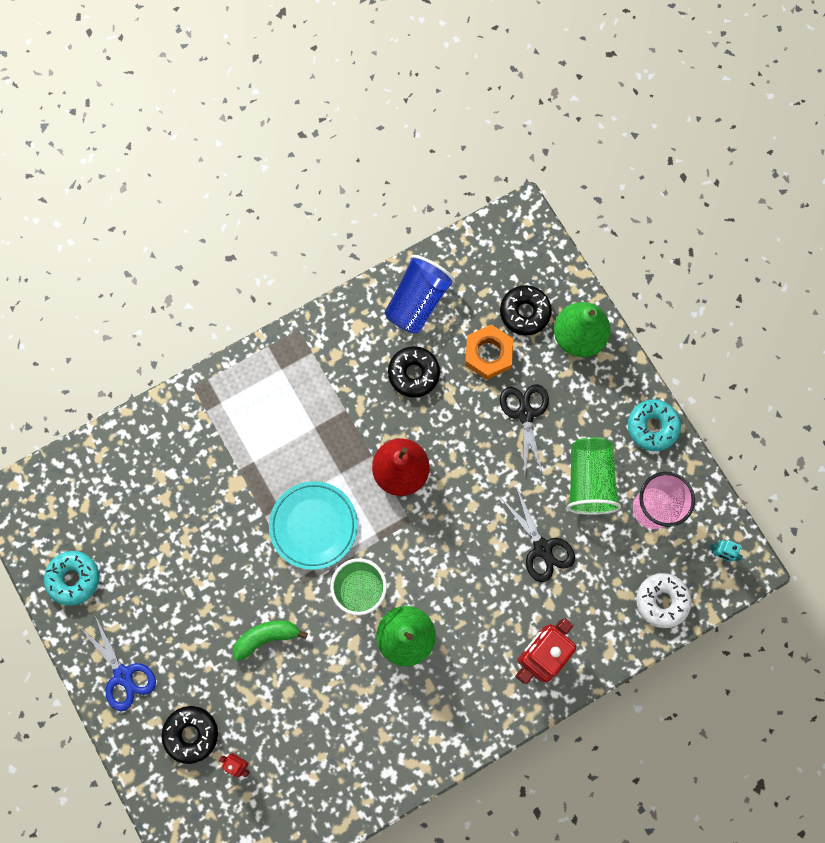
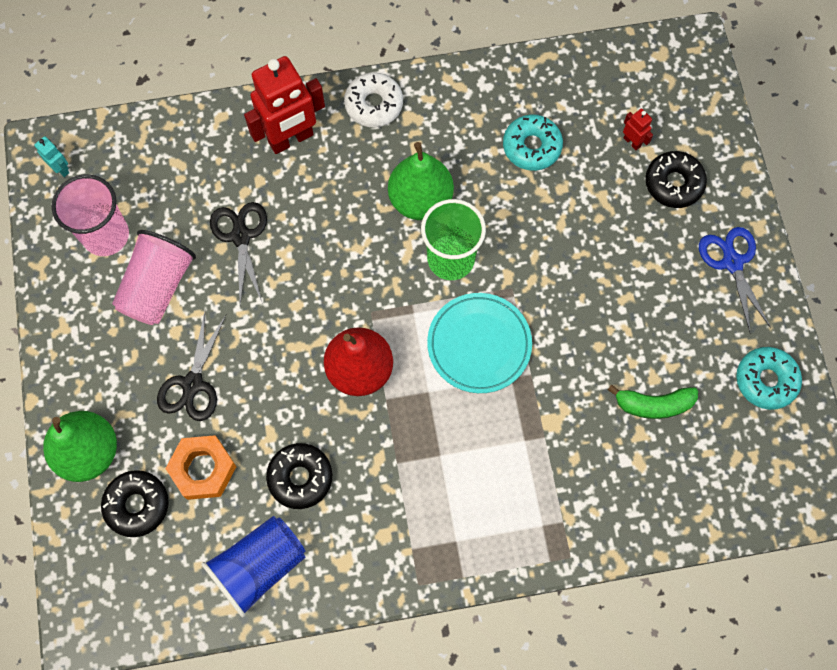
camera: 160 degrees left, 5 degrees down
green banana [233,620,308,661] -> green banana moved to [608,385,698,419]
green cup [567,437,621,515] -> pink cup [112,230,196,325]
turquoise donut [628,399,681,451] -> turquoise donut moved to [503,114,563,171]
white donut [636,573,692,628] -> white donut moved to [344,72,403,127]

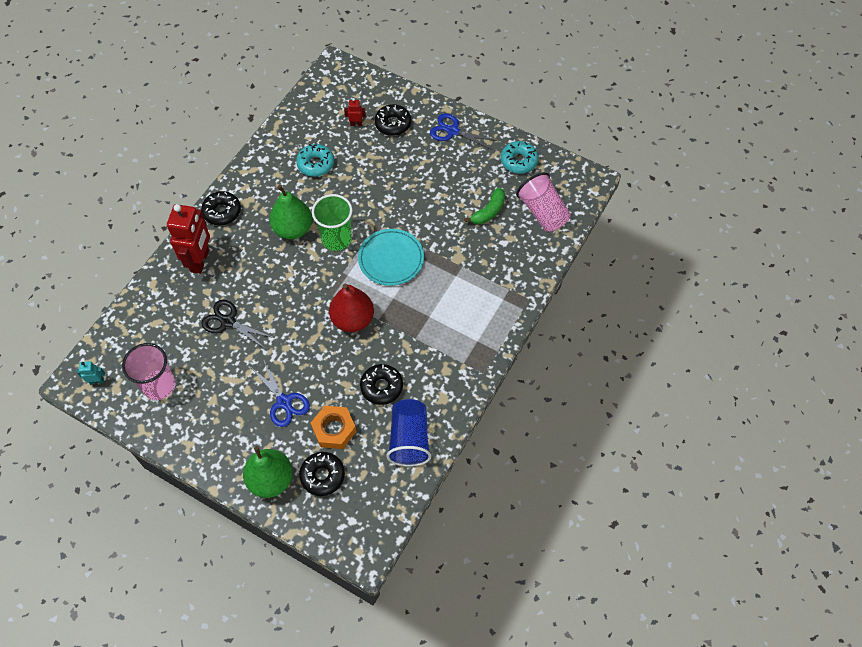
camera: 50 degrees left, 10 degrees down
pink cup [112,230,196,325] -> pink cup moved to [516,172,571,232]
black scissors [157,312,227,421] -> blue scissors [252,361,310,427]
white donut [344,72,403,127] -> black donut [201,191,241,225]

